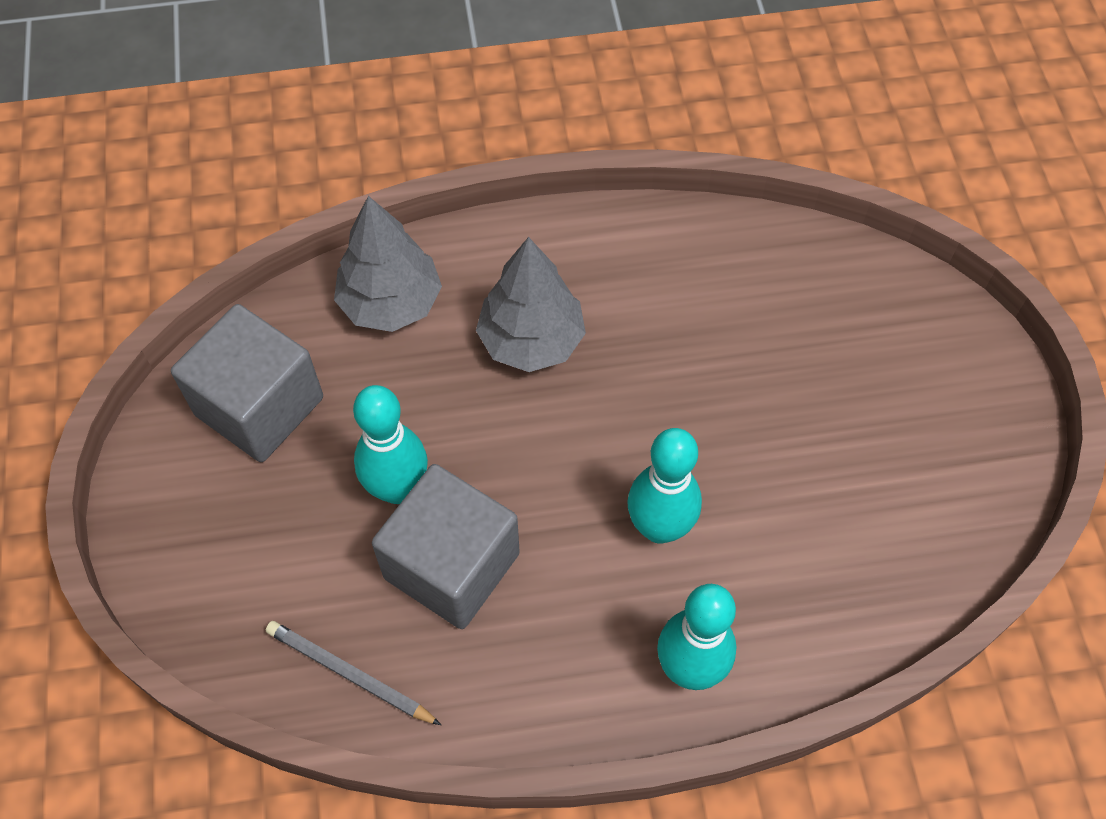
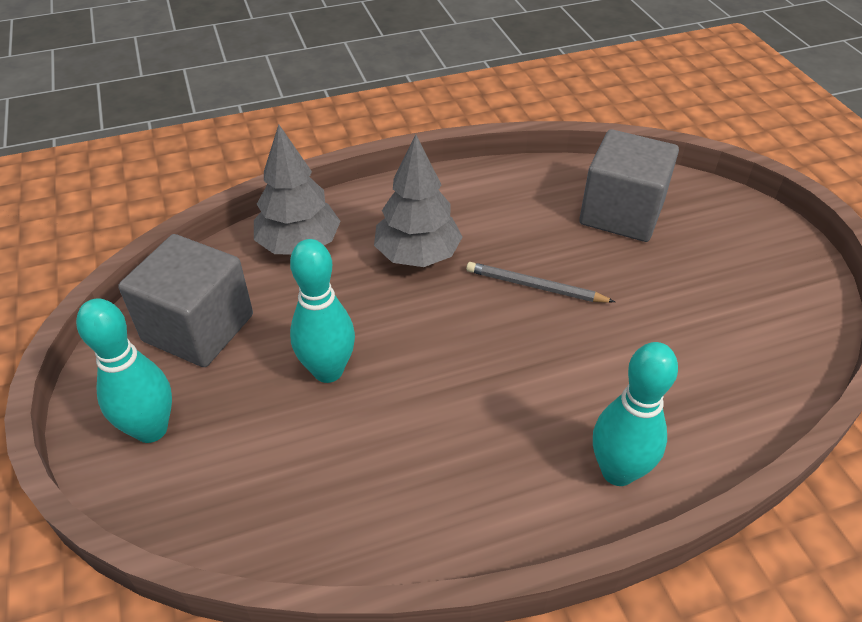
camera: 10 degrees left, 15 degrees down
grey pencil [266,621,441,725] -> grey pencil moved to [466,262,615,303]
grey cube [372,464,520,629] -> grey cube moved to [579,129,679,242]
turquoise bowling pin [627,428,702,544] -> turquoise bowling pin moved to [76,298,172,443]

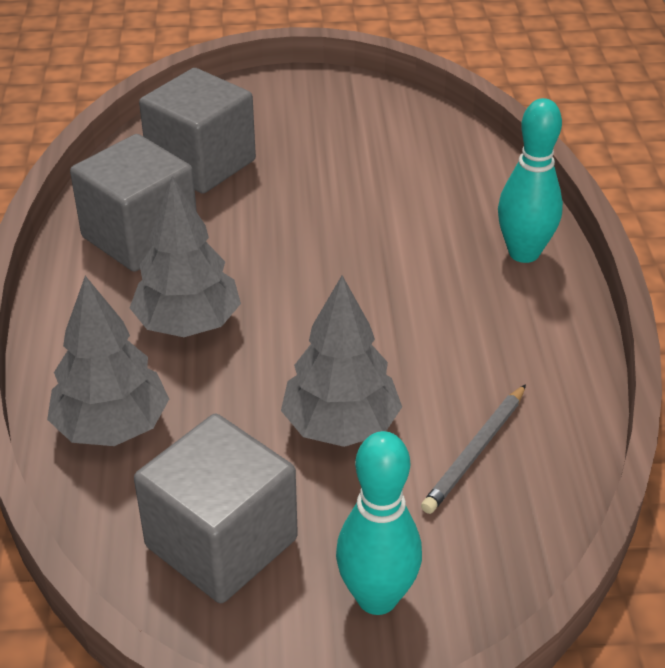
camera: 75 degrees left, 5 degrees down
turquoise bowling pin [290,239,355,383] -> grey tree [281,275,402,447]
grey pencil [466,262,615,303] -> grey pencil moved to [421,384,526,514]
none -> grey cube [70,134,197,272]

